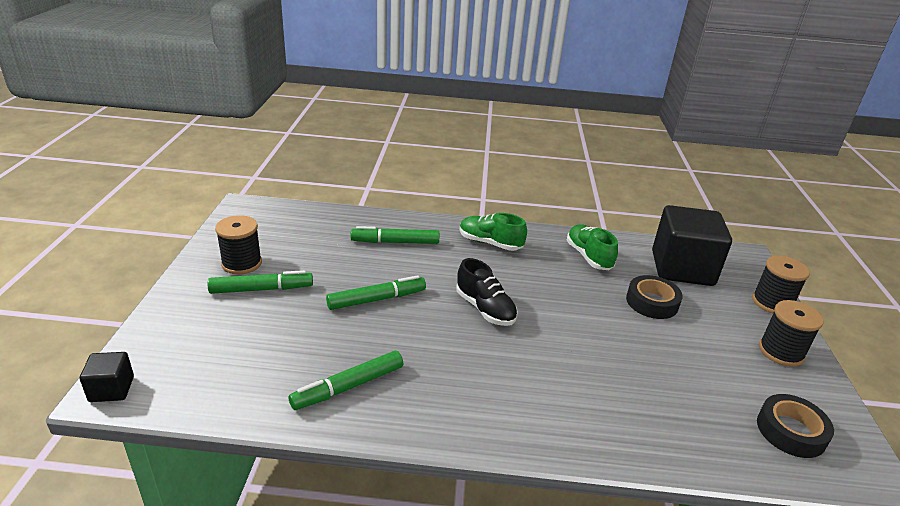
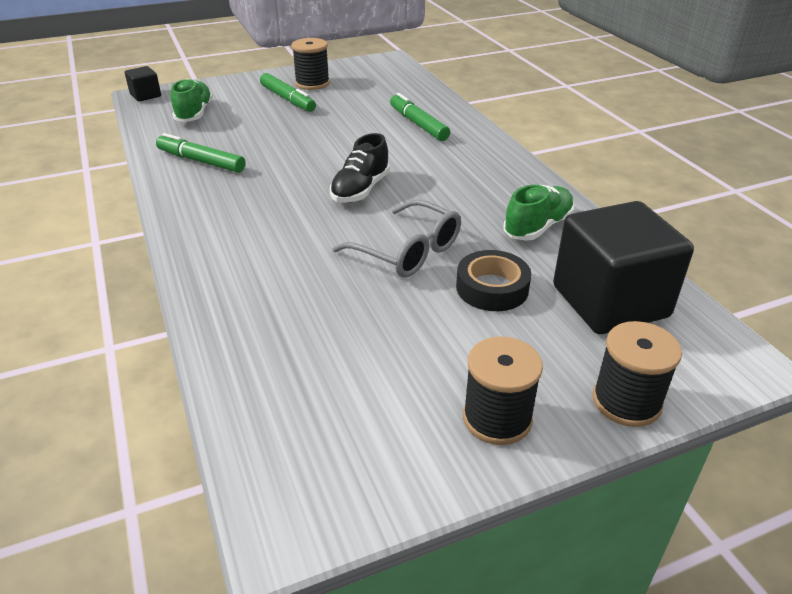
camera: 65 degrees right, 5 degrees up
green marker [326,275,426,310] -> none
green shoe [460,213,527,251] -> green shoe moved to [171,78,213,122]
black tape [757,394,834,458] -> none
none -> grey glasses [333,200,461,278]

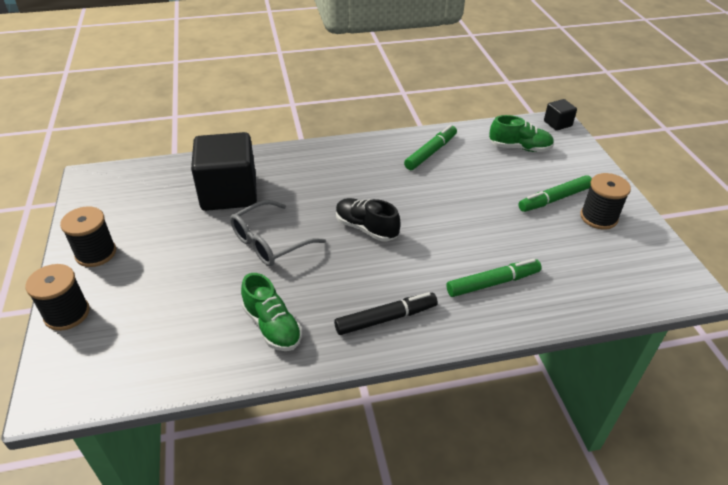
camera: 100 degrees right, 5 degrees up
black tape [456,250,531,311] -> none
black cube [553,201,694,334] -> black cube moved to [191,132,257,211]
none -> black marker [334,292,438,335]

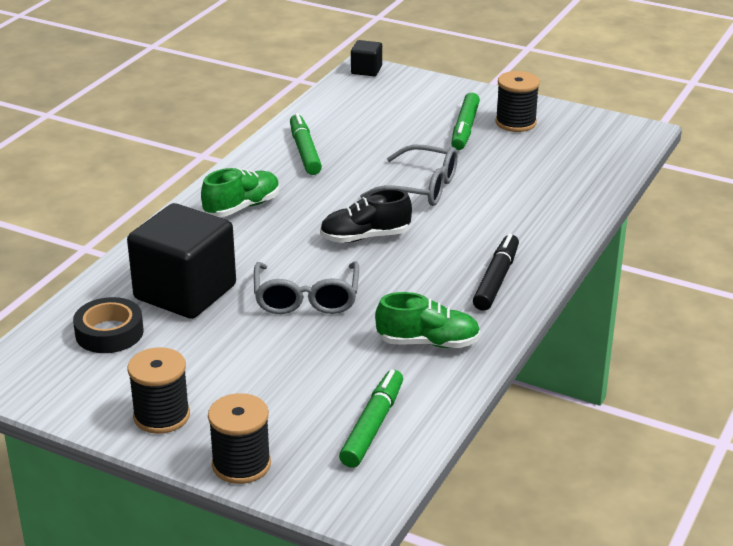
camera: 50 degrees left, 10 degrees down
green marker [446,259,542,297] -> green marker moved to [339,369,403,468]
green shoe [489,115,554,152] -> green shoe moved to [201,168,280,217]
none -> black tape [73,297,144,353]
none -> grey glasses [360,145,458,206]

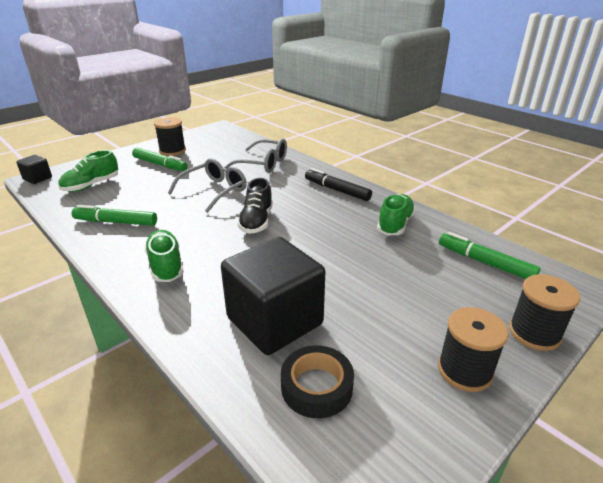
camera: 70 degrees left, 0 degrees up
grey glasses [254,261,359,314] -> grey glasses moved to [224,139,287,173]
none -> green shoe [58,150,118,192]

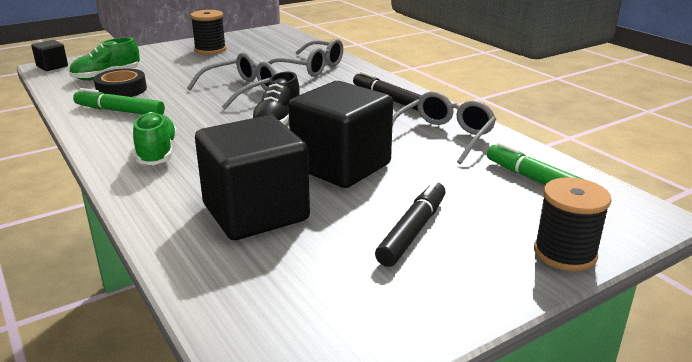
camera: 10 degrees right, 5 degrees down
green marker [132,148,188,171] -> none
black tape [281,345,354,418] -> black tape moved to [94,68,147,97]
green shoe [377,194,415,235] -> grey glasses [392,92,496,164]
black spool [438,307,509,392] -> none
none -> black cube [288,81,393,188]
none -> black marker [375,181,446,267]

